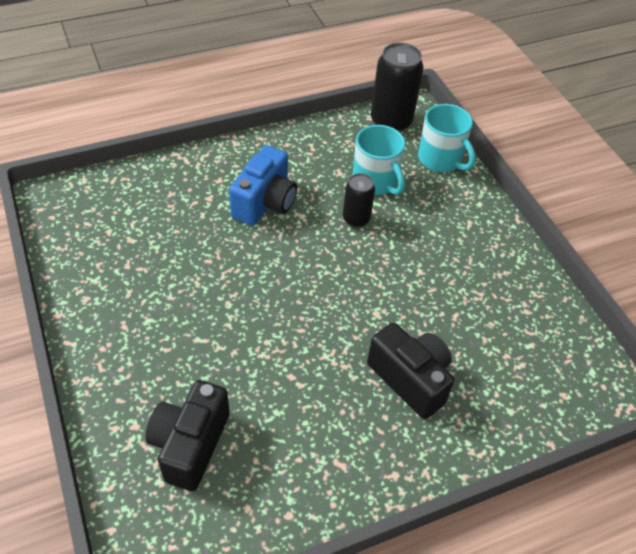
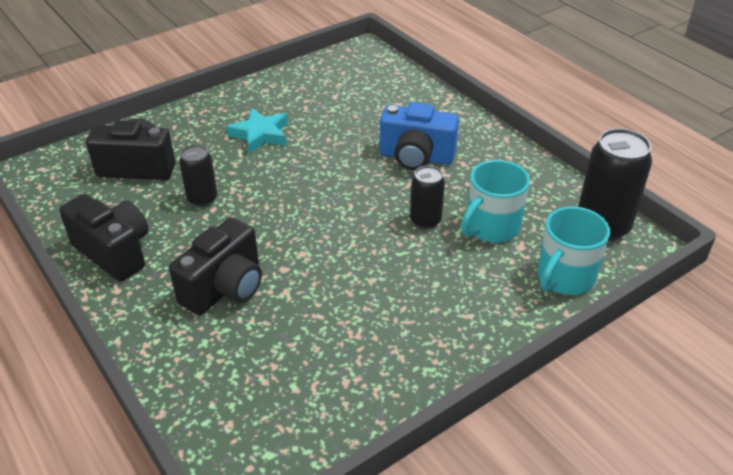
camera: 80 degrees right, 10 degrees down
none -> black camera [59,194,149,281]
none -> black can [179,145,217,207]
none -> turquoise star [226,108,288,153]

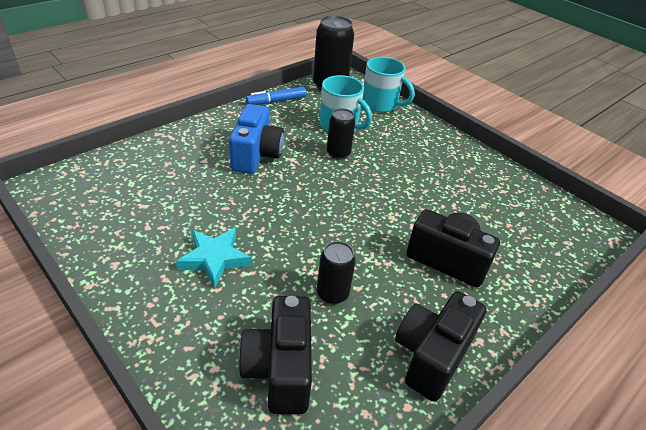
camera: 100 degrees left, 0 degrees up
none -> blue marker [246,87,306,105]

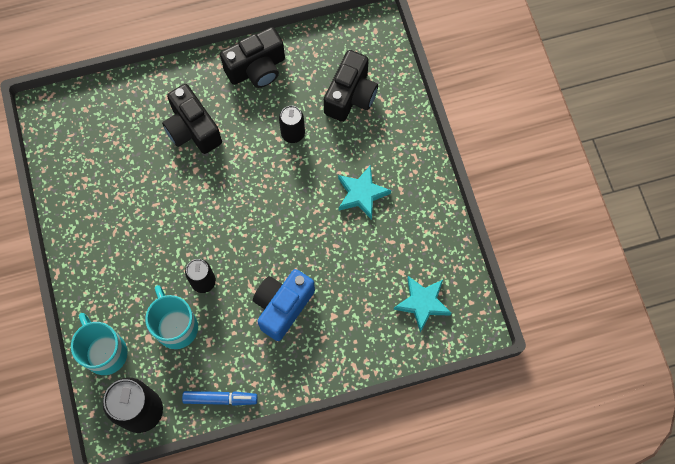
camera: 150 degrees left, 30 degrees up
none -> turquoise star [394,276,452,333]

